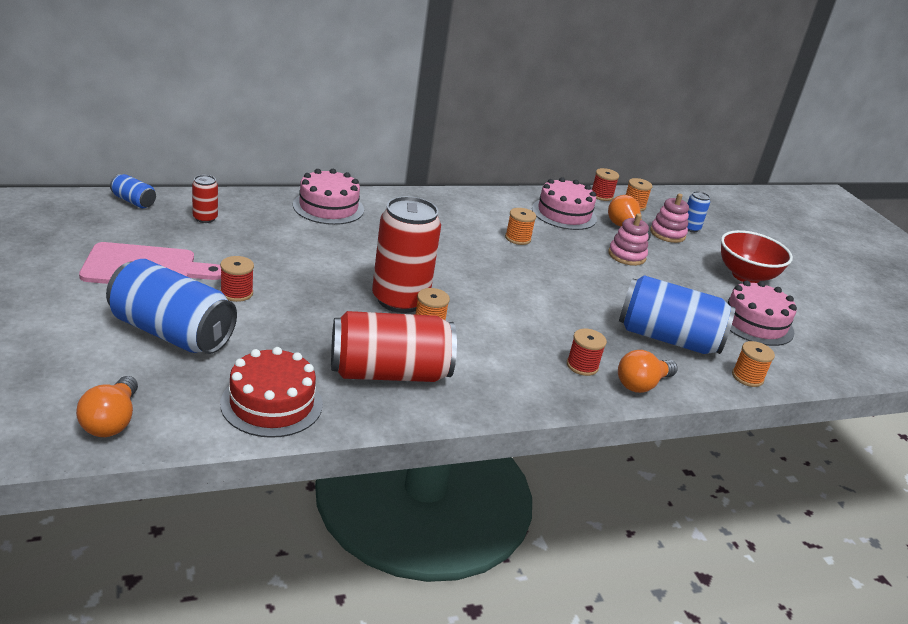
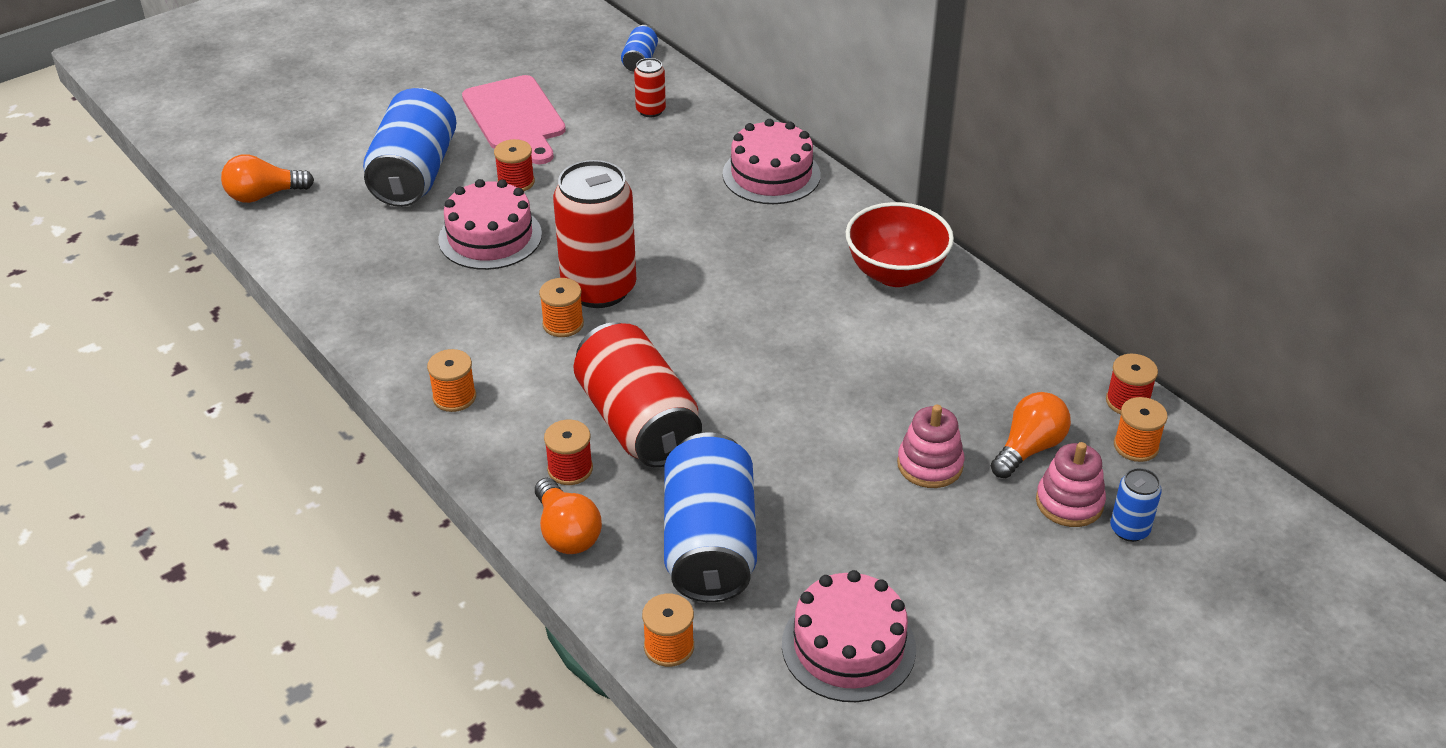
camera: 75 degrees right, 10 degrees up
red cake [220,347,323,438] -> none
red can [331,311,457,382] -> red can moved to [573,322,702,467]
orange spool [505,208,536,245] -> orange spool moved to [427,349,476,412]
pink cake [532,177,597,230] -> pink cake moved to [438,179,542,270]
orange light bulb [618,350,678,393] -> orange light bulb turned 150 degrees counterclockwise [535,478,602,554]
red bowl [721,230,793,283] -> red bowl moved to [846,202,954,287]

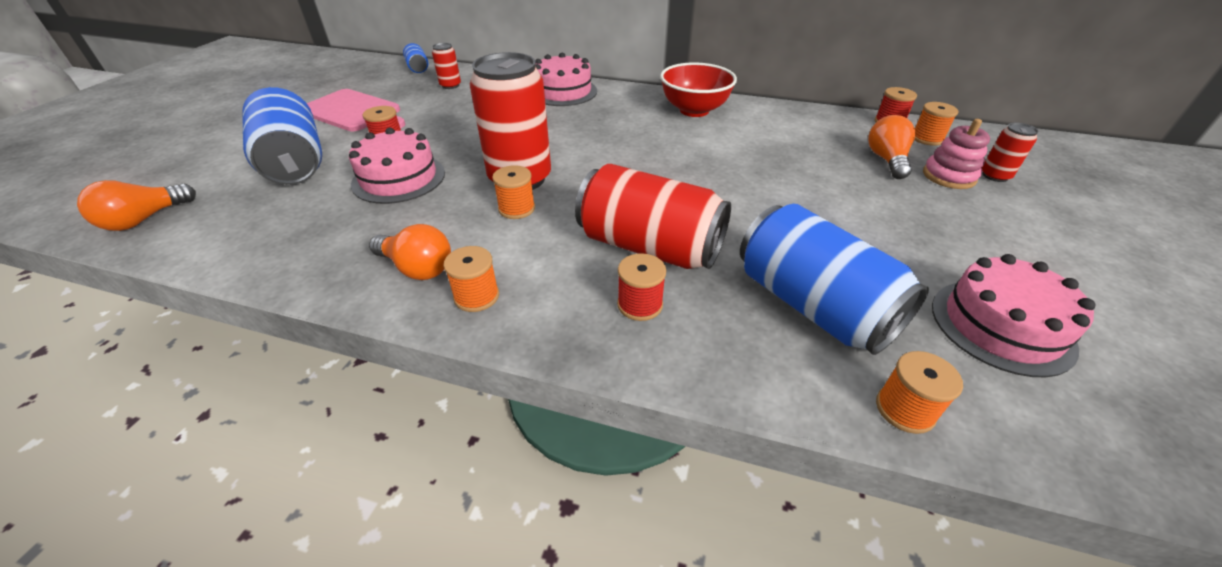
camera: 35 degrees left, 0 degrees up
orange light bulb [535,478,602,554] -> orange light bulb moved to [369,224,451,280]
pink stacking toy [897,405,964,488] -> none
blue can [1110,468,1162,542] -> red can [982,123,1038,182]

